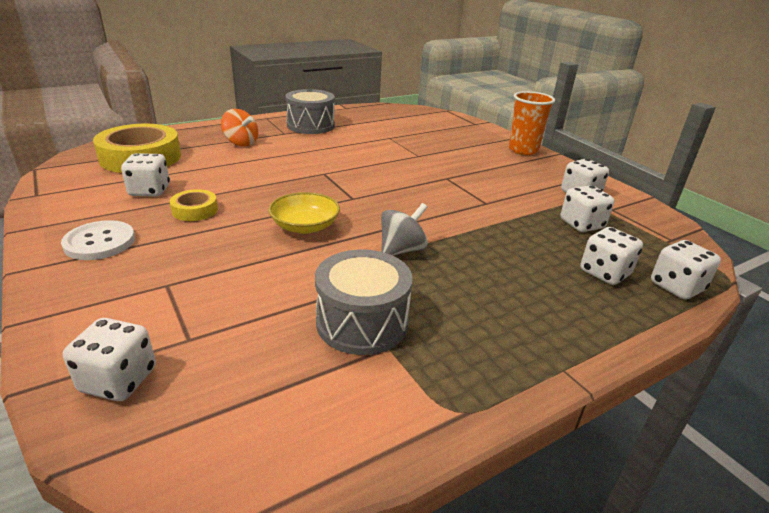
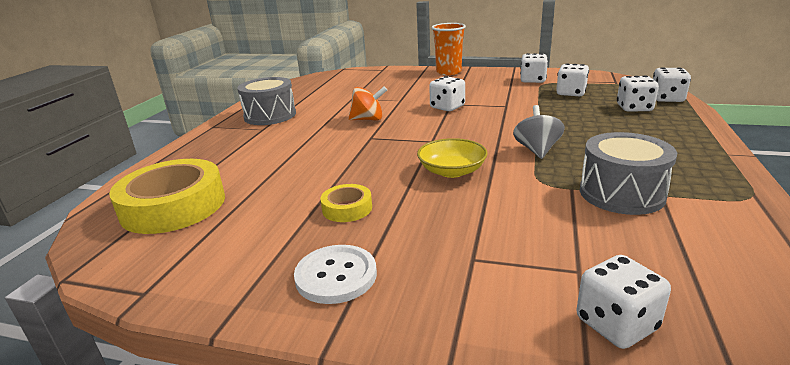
camera: 40 degrees left, 5 degrees down
white dice [121,153,170,196] -> white dice moved to [429,76,465,111]
orange spinning top [221,109,258,146] -> orange spinning top moved to [348,86,387,121]

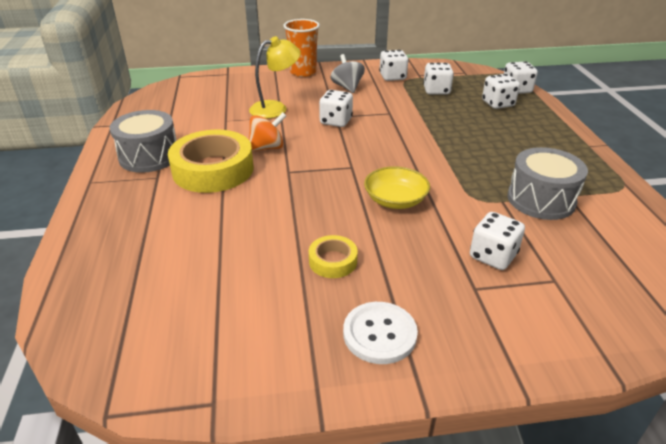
camera: 25 degrees left, 10 degrees up
yellow tape [109,159,225,234] -> yellow tape moved to [168,130,254,193]
grey spinning top [513,105,565,159] -> grey spinning top moved to [330,54,365,93]
white dice [576,255,671,349] -> white dice moved to [470,212,525,270]
none -> yellow lamp [249,36,301,118]

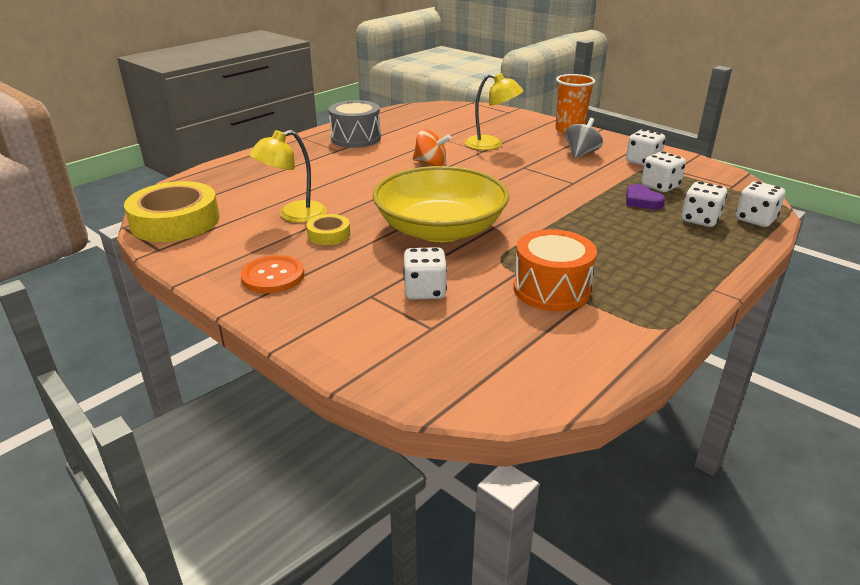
camera: 50 degrees right, 5 degrees down
yellow tape [168,130,254,193] -> yellow tape moved to [124,181,219,242]
white dice [319,90,353,127] -> none
white button [343,302,418,364] -> orange button [241,255,305,293]
yellow bowl [364,166,430,209] -> yellow bowl [373,166,509,242], size x2.05
grey drum [507,147,588,220] -> orange drum [513,229,597,311]
none -> yellow lamp [249,130,327,223]
none -> purple heart [626,184,665,210]

